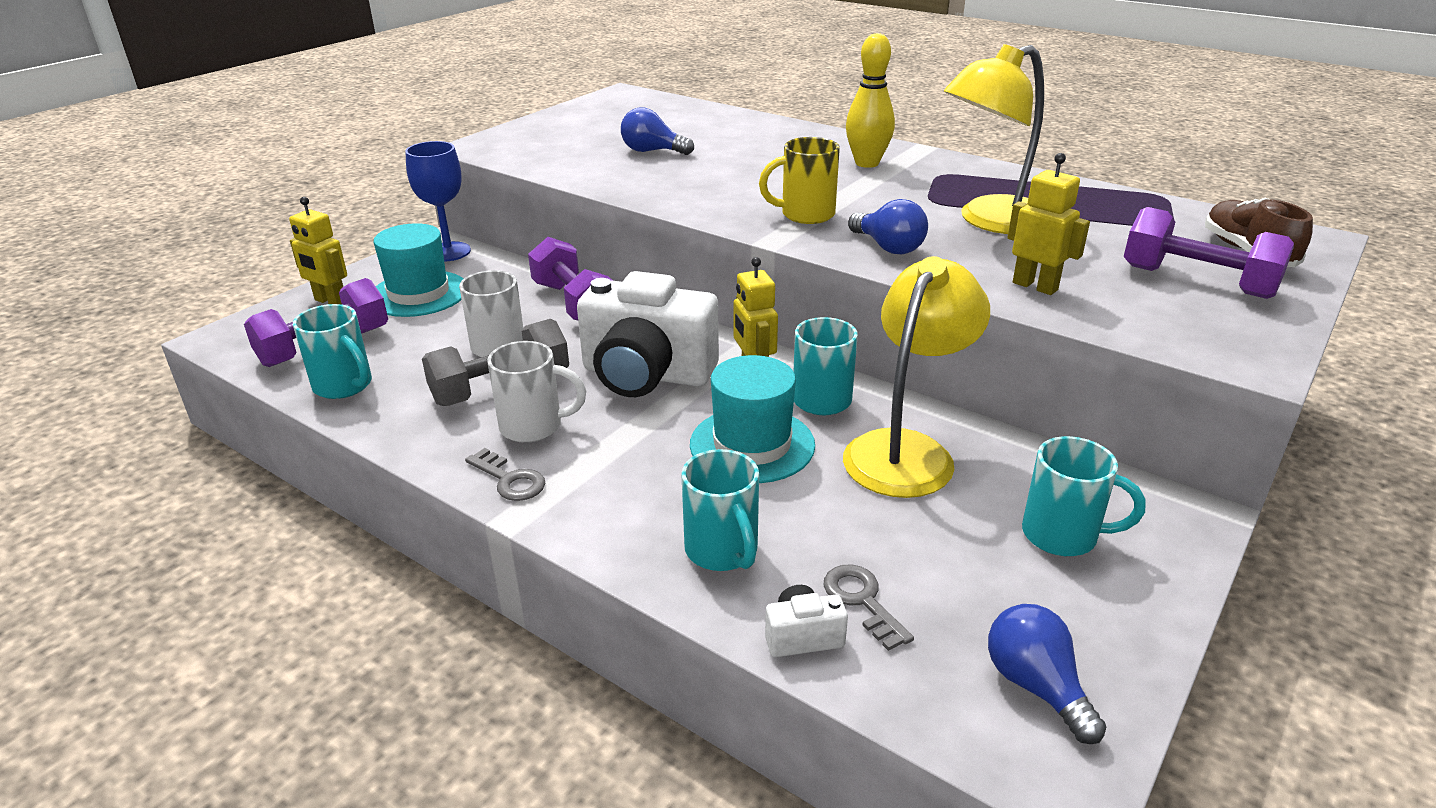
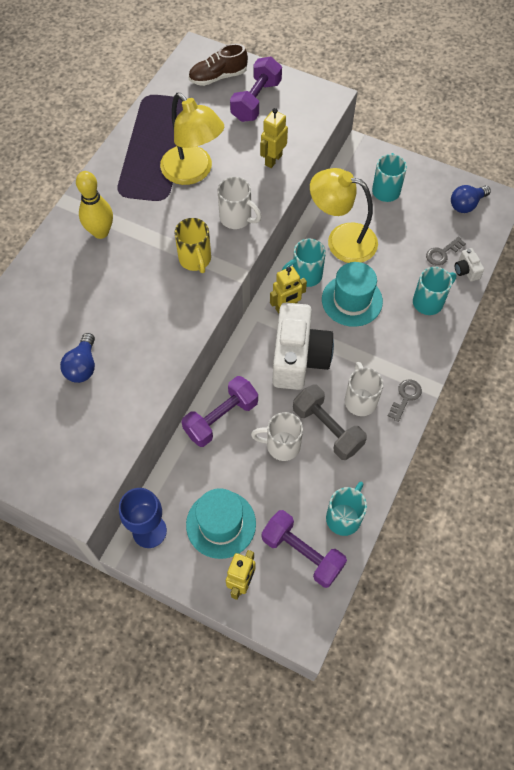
camera: 100 degrees left, 30 degrees up
blue light bulb [848,199,928,254] -> white mug [218,177,262,229]

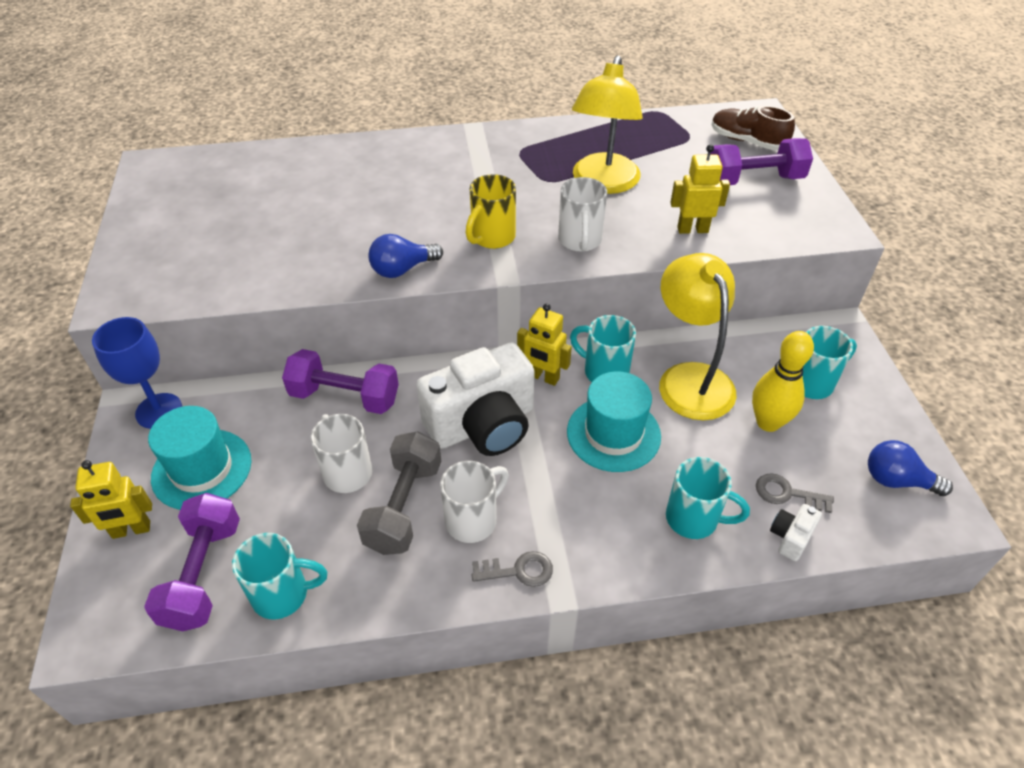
camera: 55 degrees right, 15 degrees down
blue light bulb [60,333,95,383] -> blue light bulb moved to [368,234,443,278]
yellow bowling pin [76,171,113,239] -> yellow bowling pin moved to [752,331,814,432]

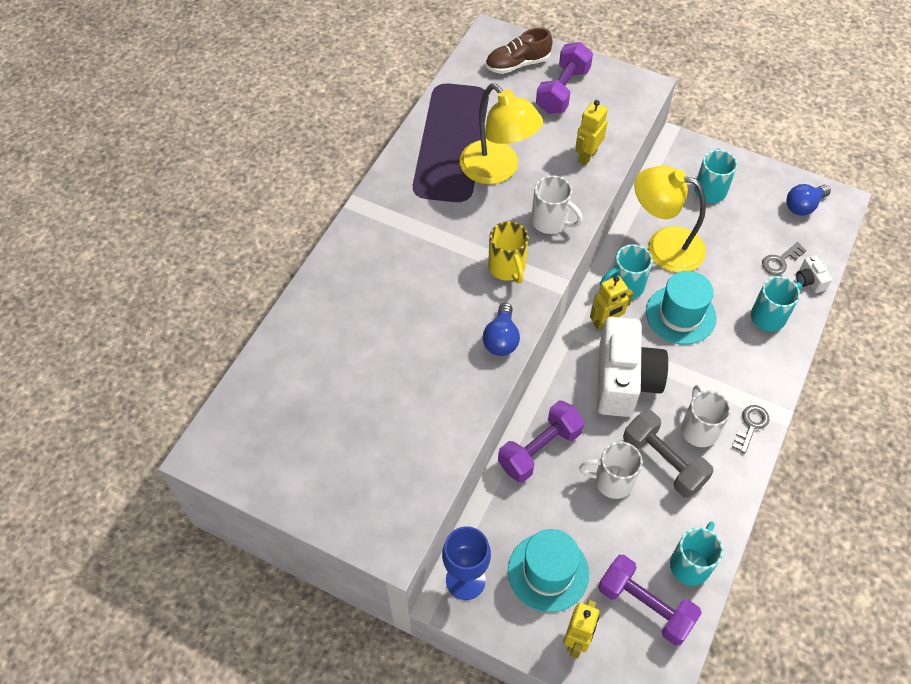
camera: 55 degrees left, 10 degrees up
yellow bowling pin [752,331,814,432] -> none

